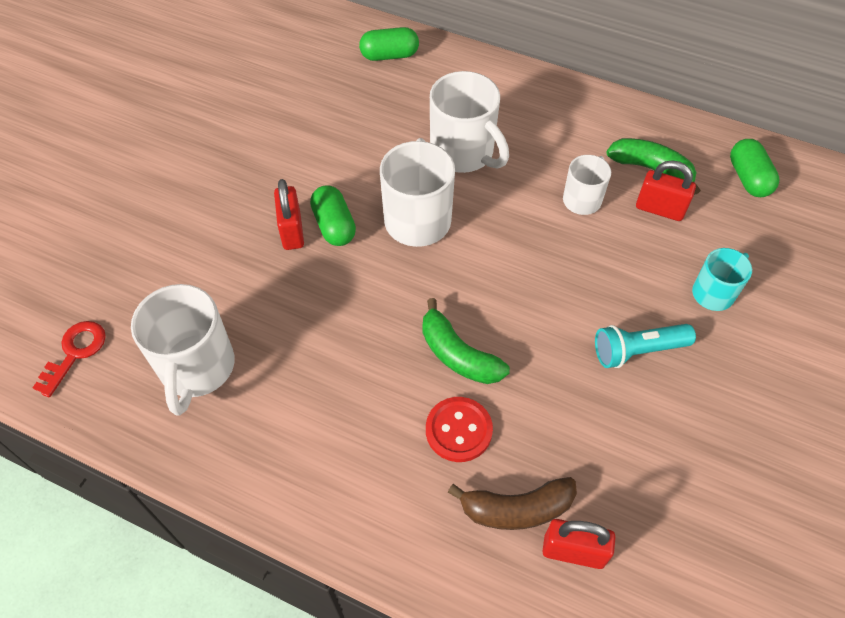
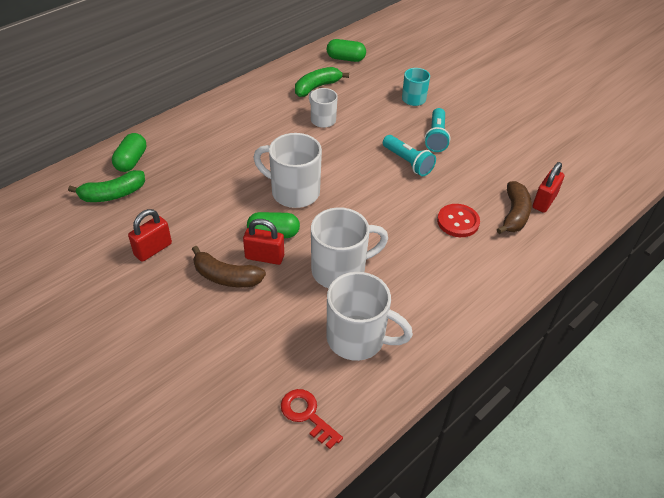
camera: 70 degrees left, 10 degrees down
green banana [422,298,510,384] -> green banana moved to [68,170,145,202]
white mug [430,71,509,173] -> white mug moved to [311,207,388,288]
red padlock [636,161,696,221] -> red padlock moved to [128,209,172,262]
none -> brown banana [192,246,266,287]
none -> turquoise flashlight [383,135,436,176]

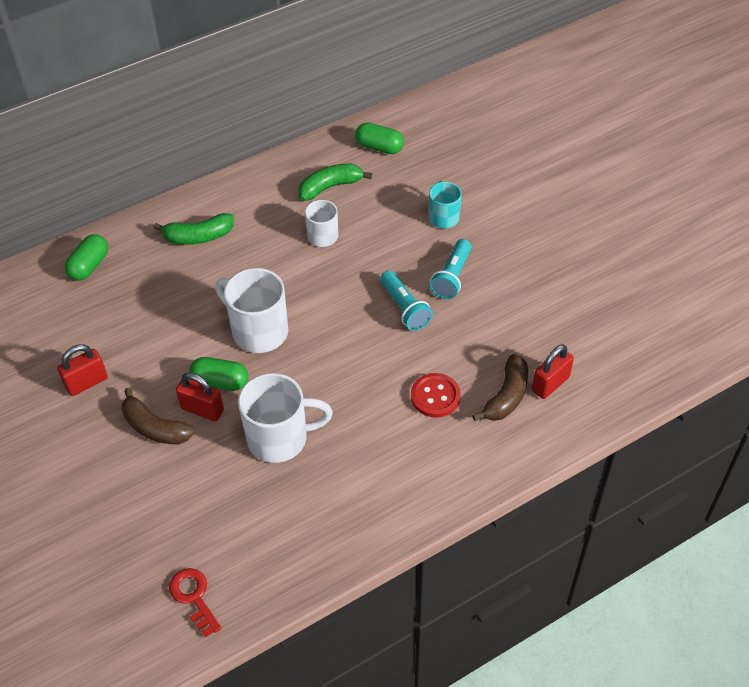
camera: 15 degrees right, 5 degrees up
green banana [68,170,145,202] -> green banana moved to [153,213,234,245]
white mug [326,272,413,361] -> none

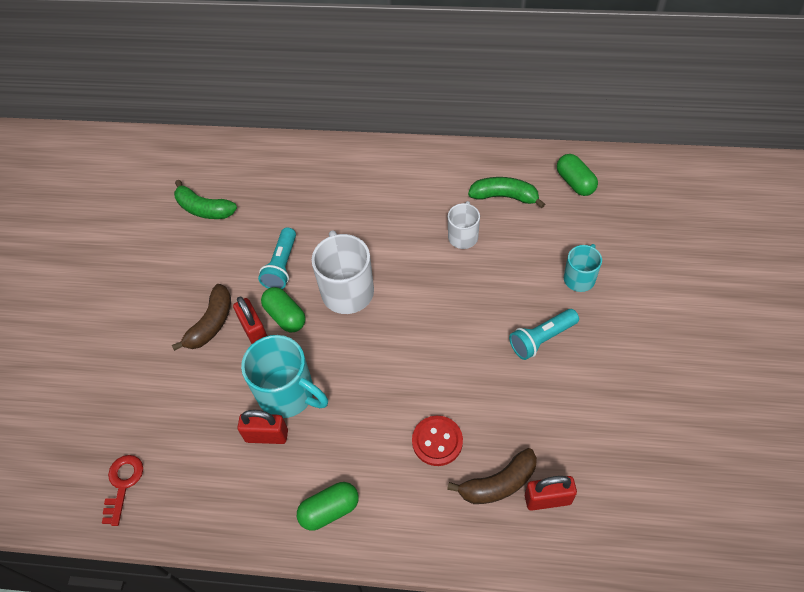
camera: 40 degrees right, 5 degrees up
red padlock [57,344,108,396] -> red padlock moved to [237,410,288,444]
green capsule [65,234,108,280] -> green capsule moved to [297,482,359,531]
brown banana [122,387,195,444] -> brown banana turned 135 degrees counterclockwise [172,284,231,351]
green banana [153,213,234,245] -> green banana moved to [174,180,237,219]
white mug [238,373,333,463] -> turquoise mug [241,335,328,418]
turquoise flashlight [380,271,433,331] -> turquoise flashlight moved to [258,228,296,289]

